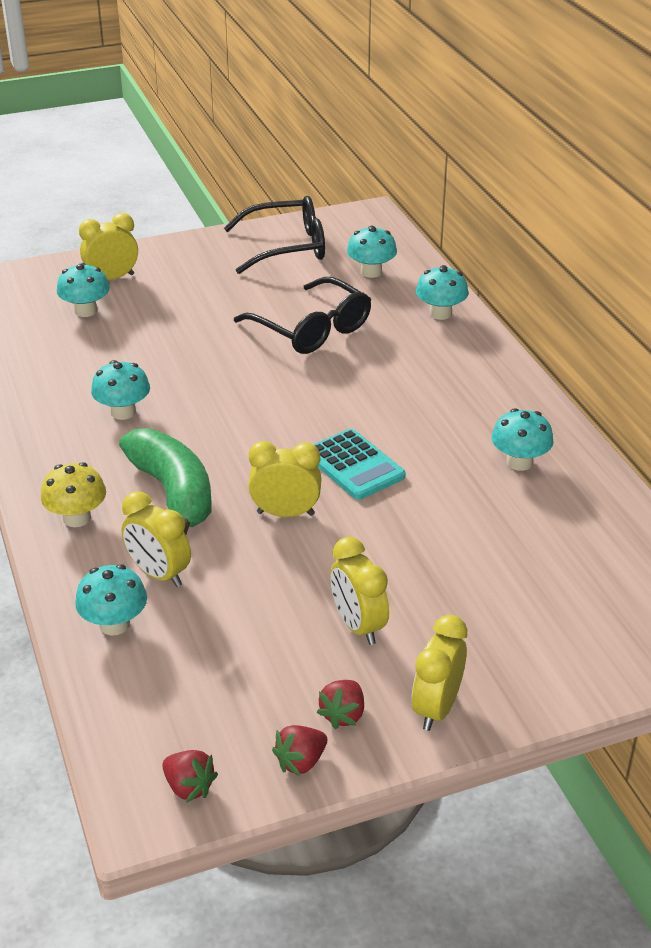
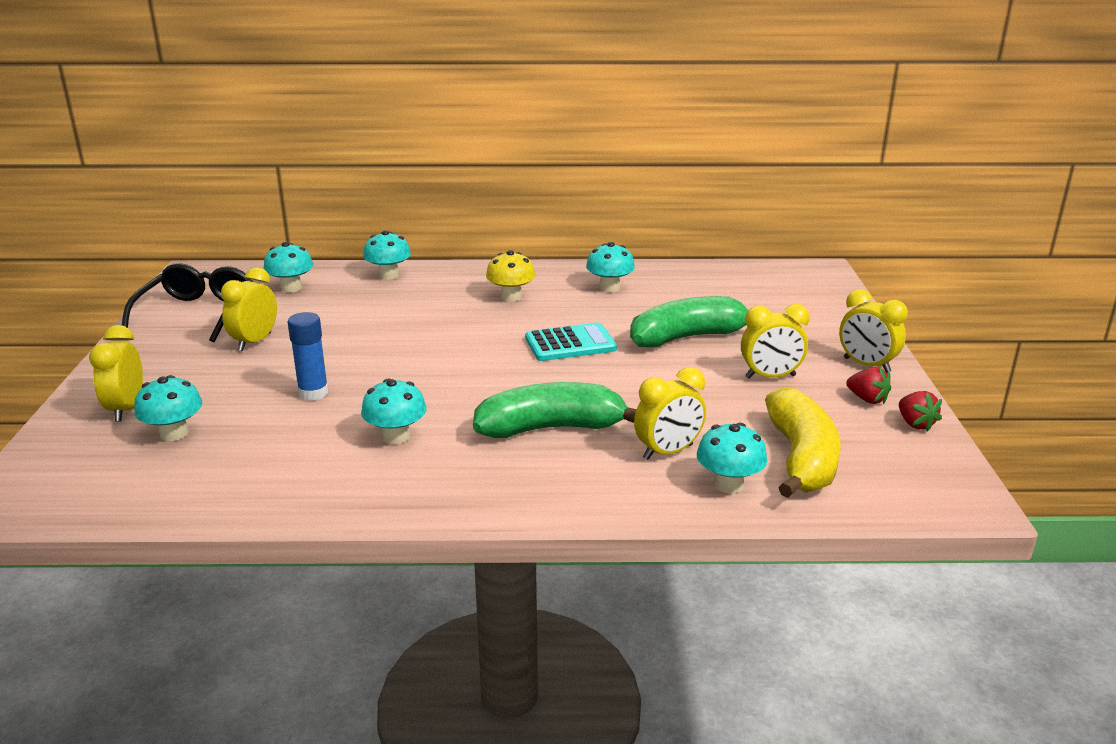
camera: 70 degrees left, 10 degrees down
yellow mushroom [41,462,106,527] -> yellow mushroom moved to [486,250,536,302]
red strawberry [162,750,218,803] -> none
black glasses [234,277,371,354] -> none
yellow clock [248,441,321,517] -> yellow clock moved to [221,267,277,351]
none -> blue glue stick [288,312,329,401]
none -> green banana [630,296,749,347]
none -> yellow banana [765,387,841,498]

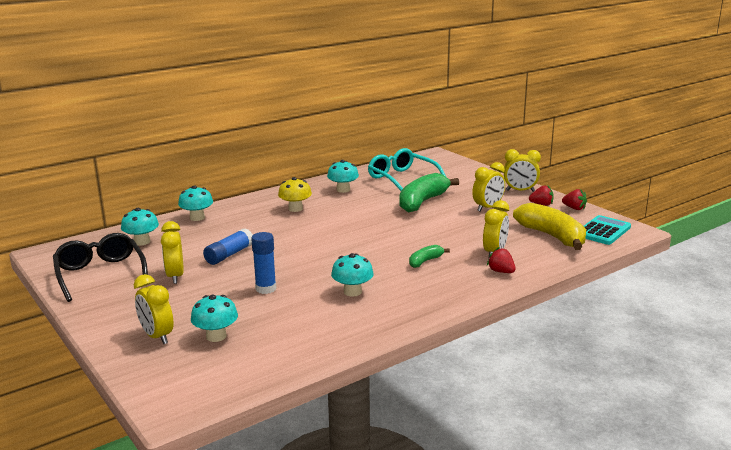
camera: 35 degrees left, 5 degrees down
green banana [473,382,637,438] -> green banana [409,245,450,268], size x0.49
turquoise calculator [525,323,617,361] -> turquoise calculator moved to [584,215,631,245]
turquoise mushroom [697,423,767,493] -> none
none -> blue glue stick [203,228,253,265]
none -> turquoise glasses [368,148,446,191]
none -> red strawberry [487,247,516,273]

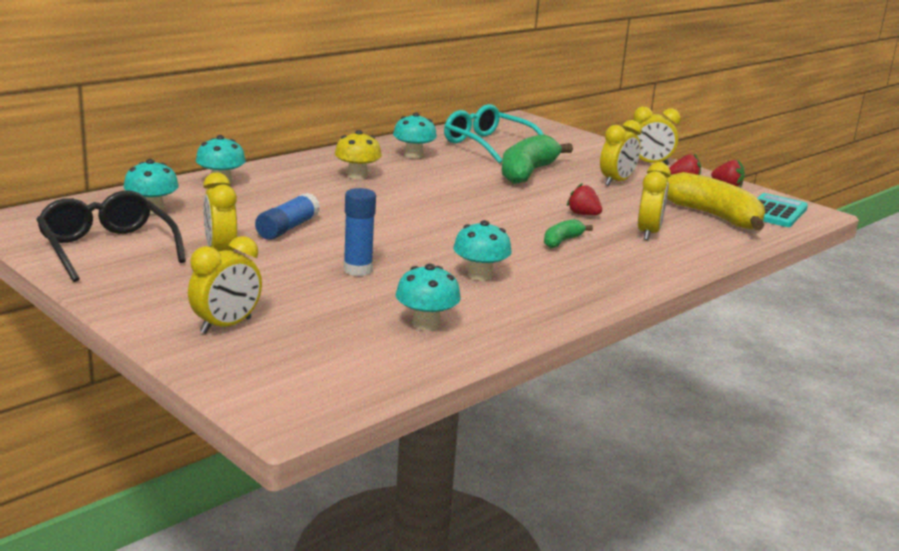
camera: 10 degrees left, 0 degrees up
yellow clock [134,274,174,344] -> yellow clock turned 90 degrees counterclockwise [188,236,262,334]
turquoise mushroom [191,295,238,342] -> turquoise mushroom moved to [395,264,461,331]
red strawberry [487,247,516,273] -> red strawberry moved to [567,183,602,215]

